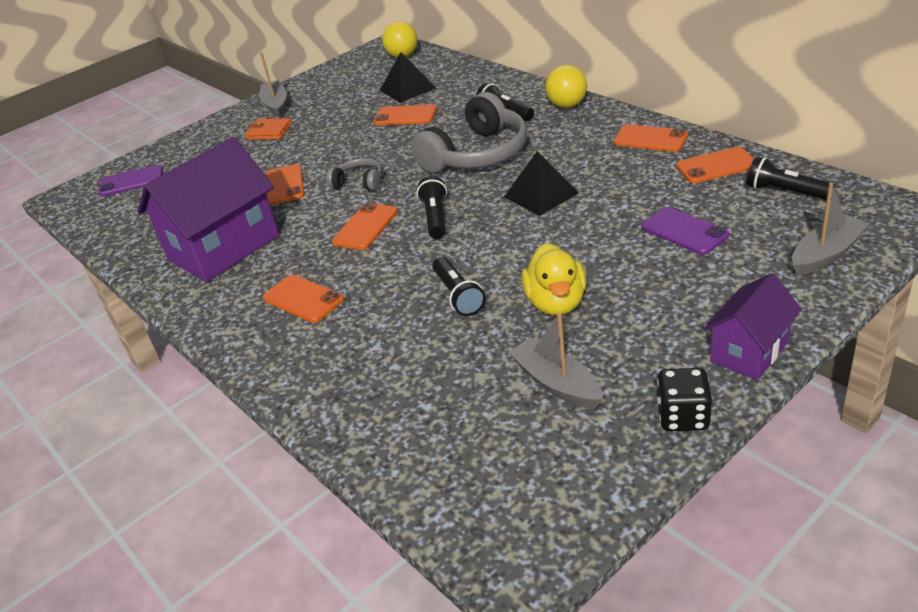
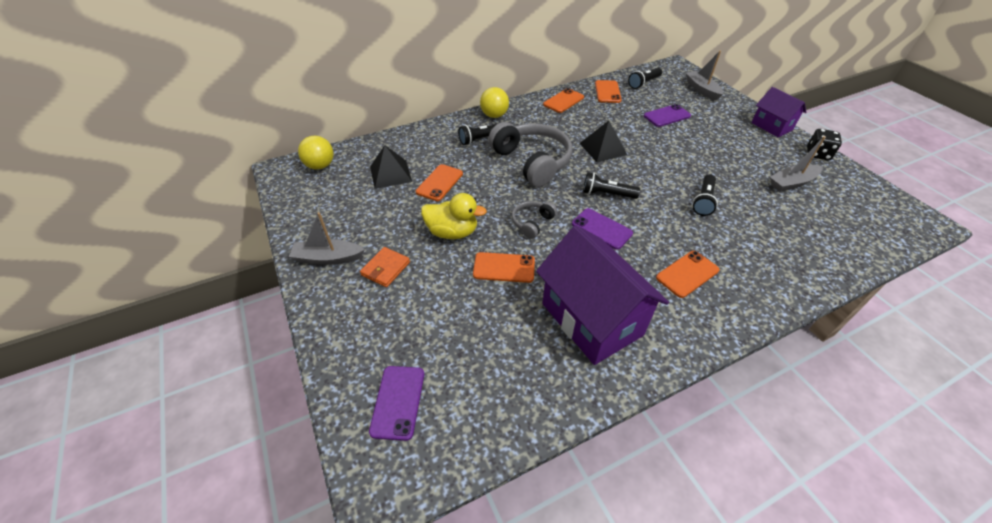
camera: 80 degrees left, 10 degrees up
orange phone [332,203,397,250] -> purple phone [572,208,633,250]
black flashlight [432,257,486,316] -> black flashlight turned 120 degrees clockwise [692,174,718,216]
yellow duck [521,243,586,316] -> yellow duck moved to [421,193,487,239]

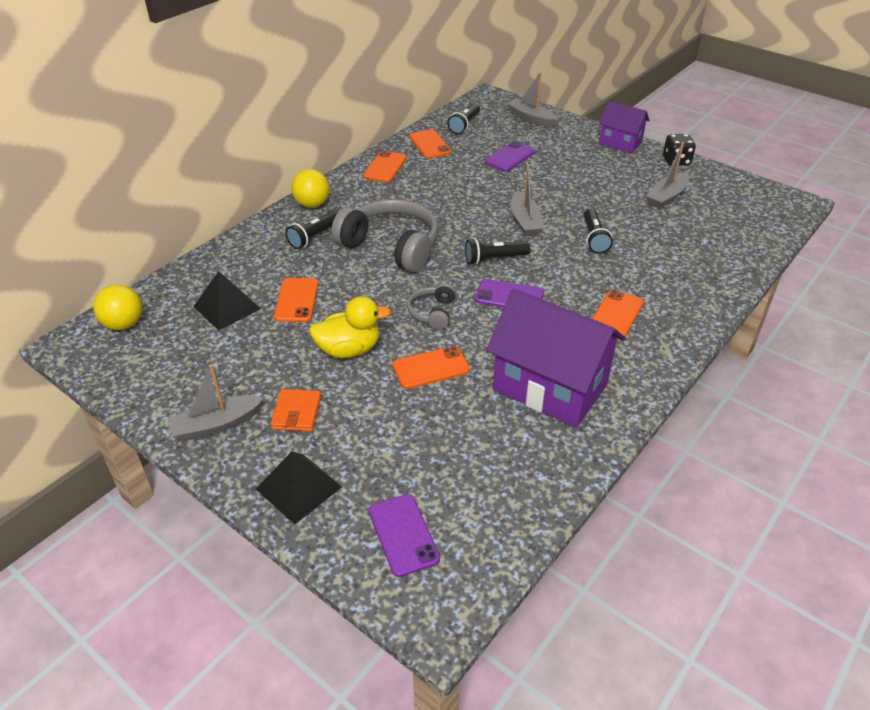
camera: 25 degrees left, 5 degrees down
black pyramid [580,120,627,162] -> black pyramid moved to [256,451,342,525]
none -> grey boat [511,165,543,236]

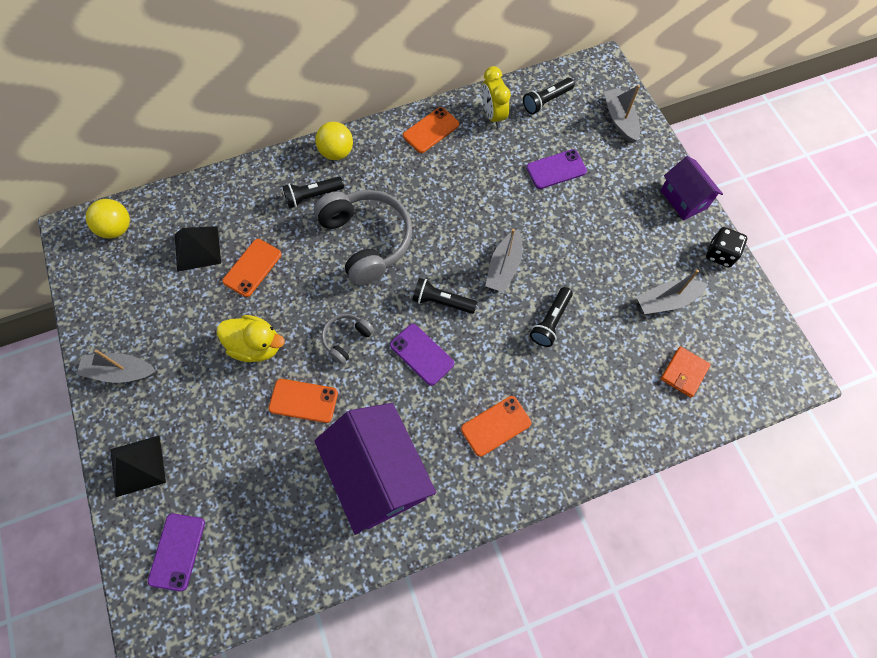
camera: 30 degrees right, 25 degrees up
orange wallet [271,389,321,432] -> orange wallet moved to [661,347,711,398]
orange phone [409,129,451,159] -> yellow clock [482,66,511,128]

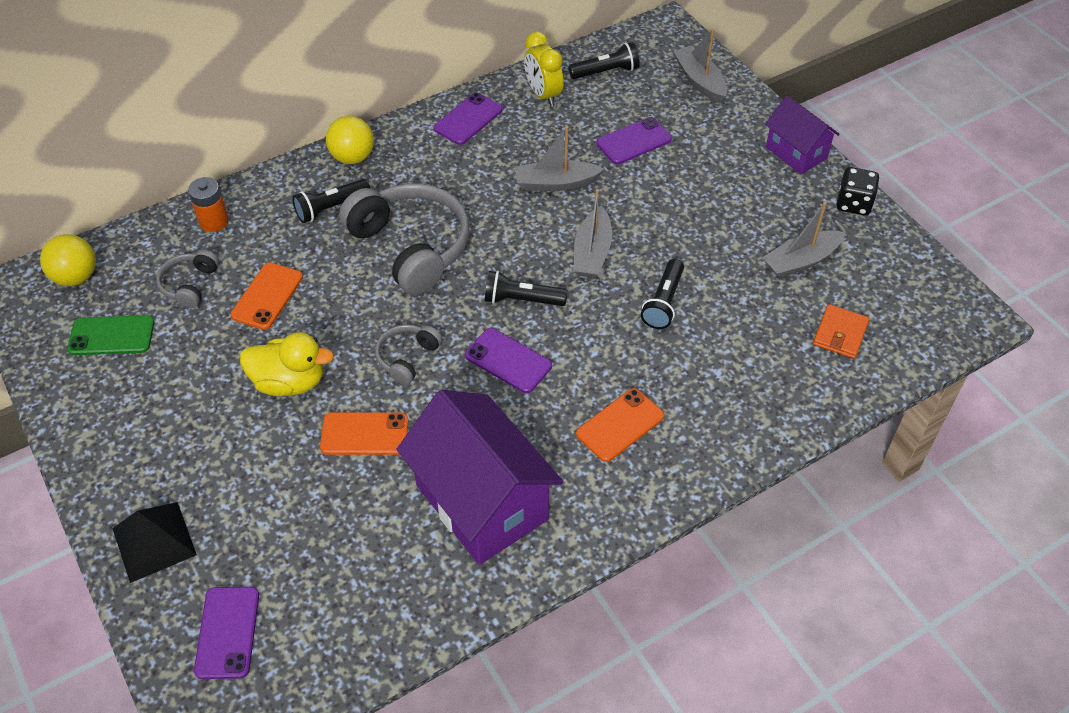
camera: 10 degrees left, 15 degrees down
grey boat [76,349,156,383] -> grey boat moved to [515,126,604,191]
black pyramid [175,226,221,272] -> grey headphones [156,250,219,308]
orange phone [403,107,459,153] -> purple phone [434,93,503,145]
black flashlight [523,78,574,114] -> black flashlight turned 150 degrees counterclockwise [569,42,640,79]
none -> green phone [67,315,154,355]
none -> orange battery [188,177,229,232]

